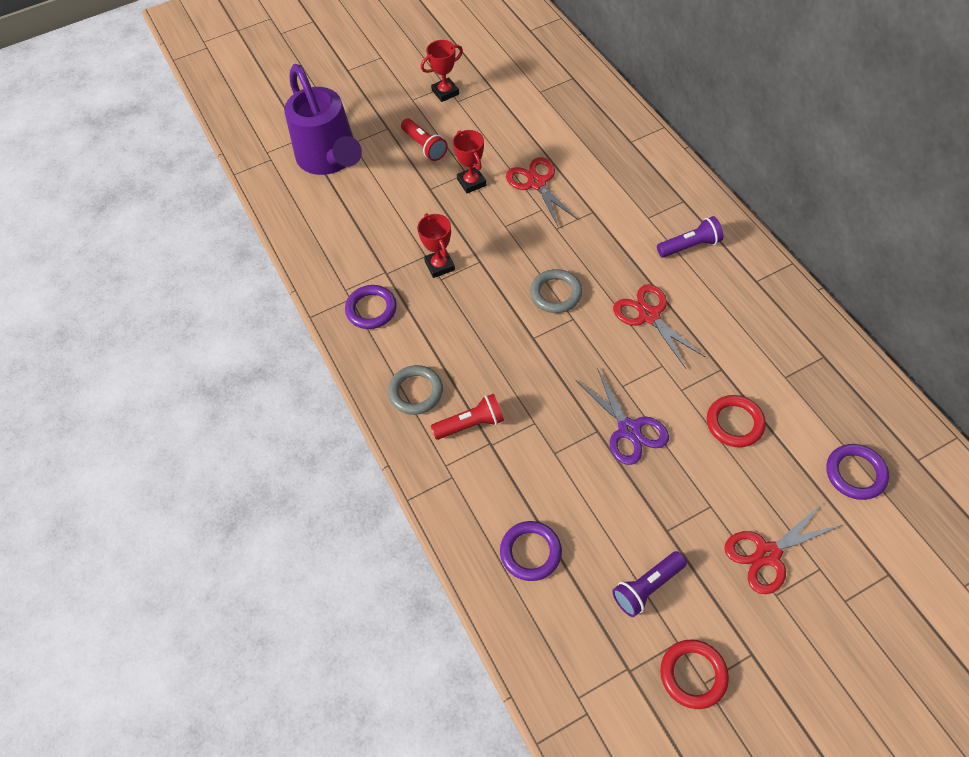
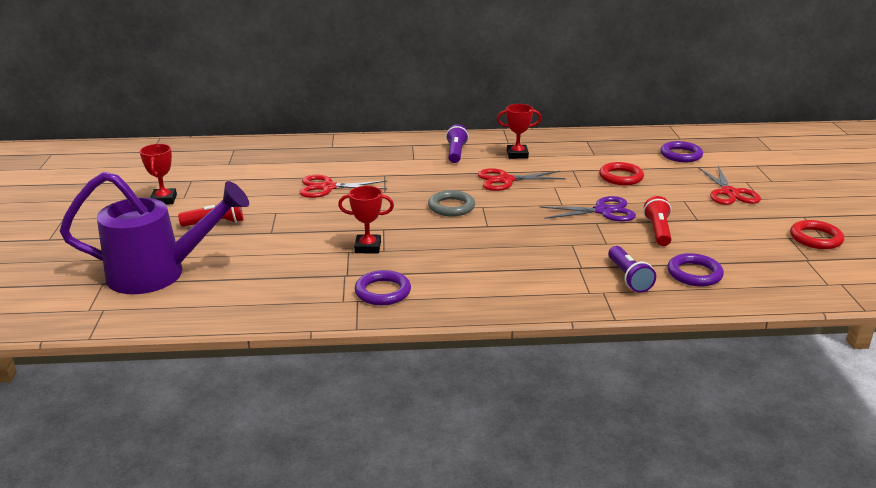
camera: 70 degrees left, 30 degrees down
grey ring [388,365,443,415] -> none
red flashlight [431,394,504,440] -> red flashlight moved to [643,196,672,246]
red trophy [452,130,486,193] -> red trophy moved to [497,104,542,159]
purple flashlight [612,551,687,617] -> purple flashlight moved to [608,246,656,293]

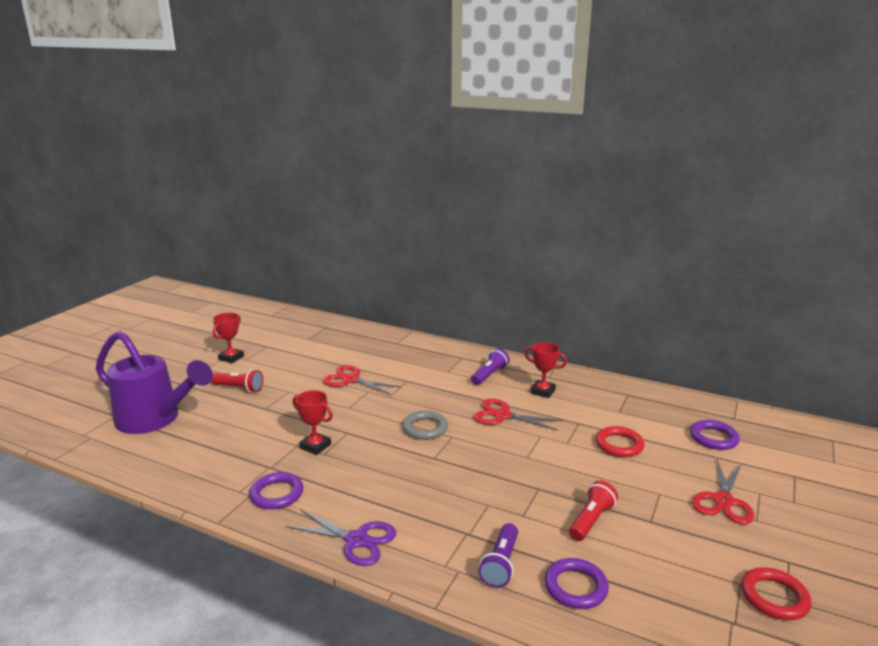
camera: 30 degrees right, 5 degrees down
purple scissors [540,196,636,222] -> purple scissors moved to [285,509,396,566]

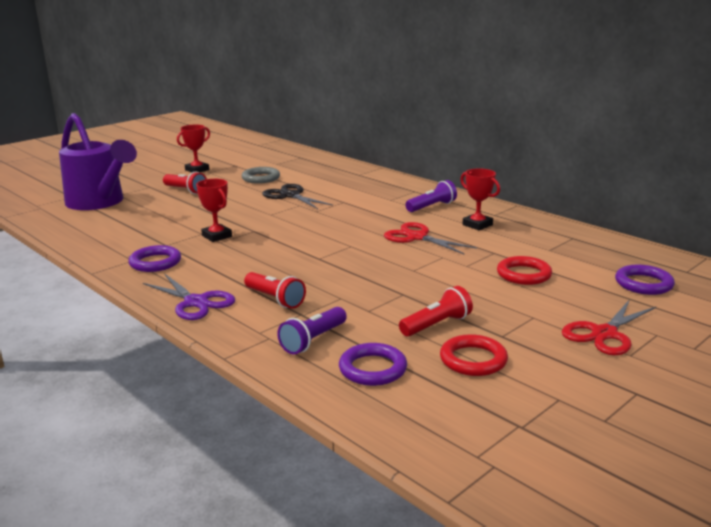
camera: 20 degrees right, 0 degrees up
red scissors [323,365,401,395] -> black scissors [262,184,333,209]
grey ring [402,411,448,440] -> grey ring moved to [242,167,280,183]
red ring [741,567,812,620] -> red ring moved to [440,334,508,376]
none -> red flashlight [244,272,306,309]

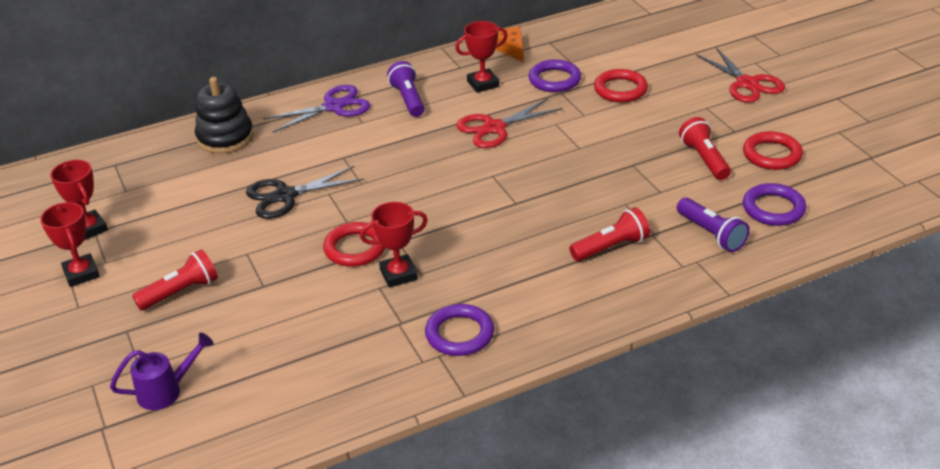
camera: 70 degrees left, 15 degrees up
purple watering can [59,113,137,210] -> purple watering can [110,333,214,410], size x0.44
purple scissors [143,273,235,320] -> purple scissors moved to [263,85,371,133]
grey ring [242,167,280,183] -> none
purple ring [615,265,675,295] -> purple ring moved to [529,60,581,92]
none -> red trophy [50,160,108,240]
none -> black stacking toy [195,77,254,154]
none -> red ring [323,222,385,267]
none -> orange cheese [495,27,523,62]

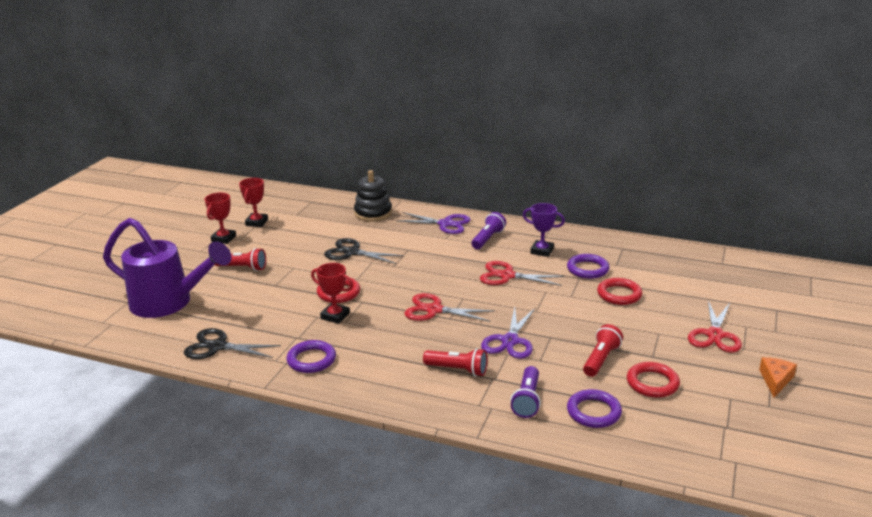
camera: 45 degrees right, 10 degrees down
purple watering can [110,333,214,410] -> purple watering can [103,218,231,318], size x2.28
red trophy [455,21,508,93] -> purple trophy [523,203,565,257]
orange cheese [495,27,523,62] -> orange cheese moved to [759,357,797,397]
none -> black scissors [184,328,281,359]
none -> red scissors [404,293,495,322]
none -> purple scissors [481,307,535,359]

